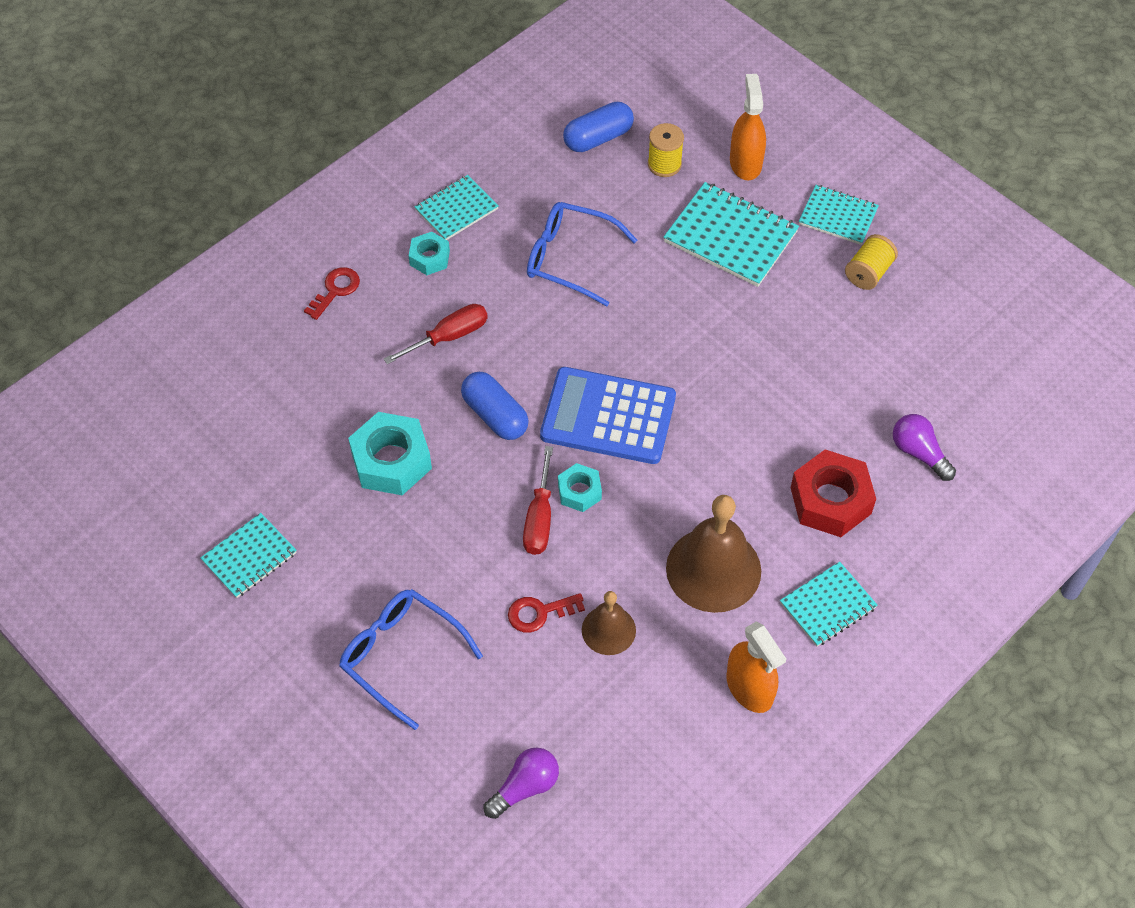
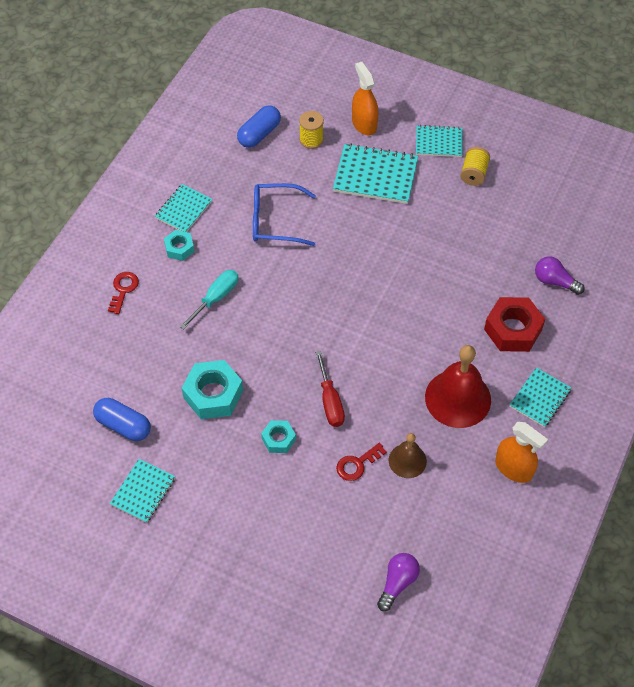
camera: 20 degrees left, 0 degrees up
blue glasses [339,589,483,730] -> none
red screwdriver [384,304,488,364] -> turquoise screwdriver [180,270,238,330]
blue capsule [461,372,529,440] -> blue capsule moved to [93,398,151,441]
blue calculator [540,367,676,464] -> none
turquoise nut [558,463,602,512] -> turquoise nut moved to [261,420,296,453]
brown bell [666,495,761,613] -> red bell [425,345,491,428]

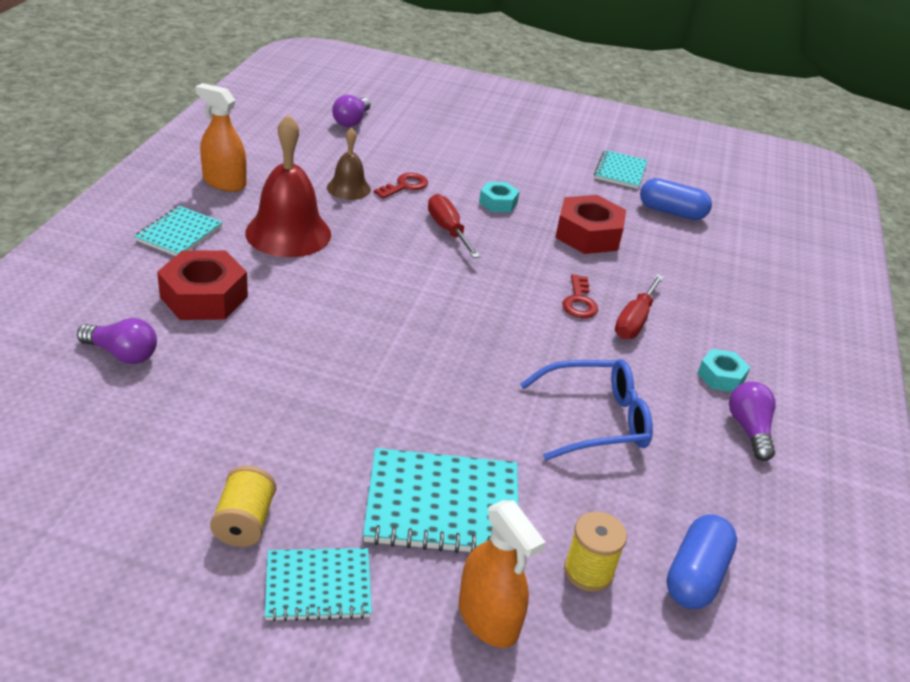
camera: 165 degrees right, 20 degrees down
red key [108,272,139,314] -> red key moved to [562,274,598,318]
turquoise notebook [155,184,213,232] -> purple light bulb [729,381,776,461]
turquoise screwdriver [180,270,238,330] -> red screwdriver [615,274,664,339]
turquoise nut [182,360,243,419] -> red nut [555,195,626,254]

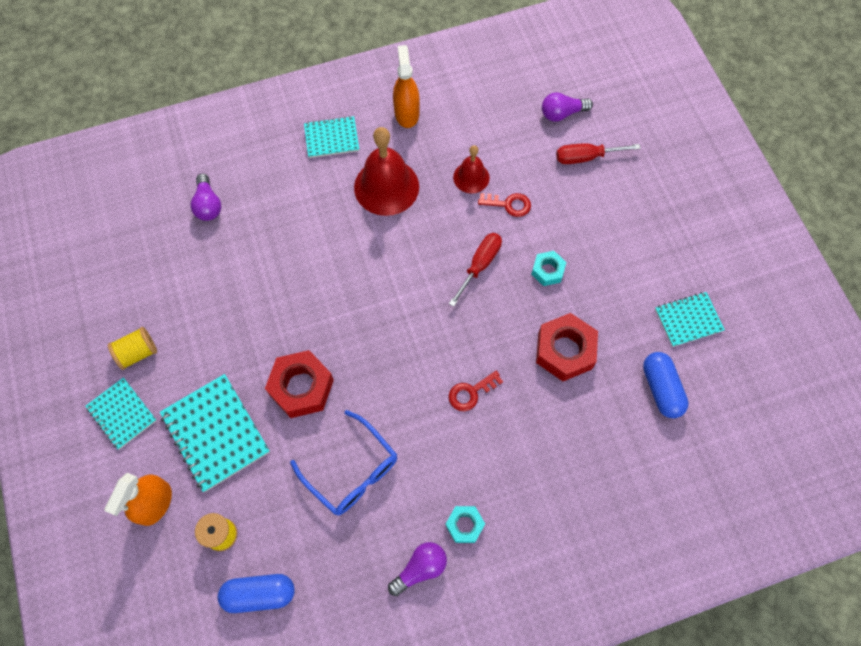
camera: 60 degrees right, 30 degrees up
red nut [157,250,248,320] -> red nut moved to [265,350,334,418]
brown bell [327,127,371,200] -> red bell [453,145,490,193]
red screwdriver [615,274,664,339] -> red screwdriver moved to [556,143,641,164]

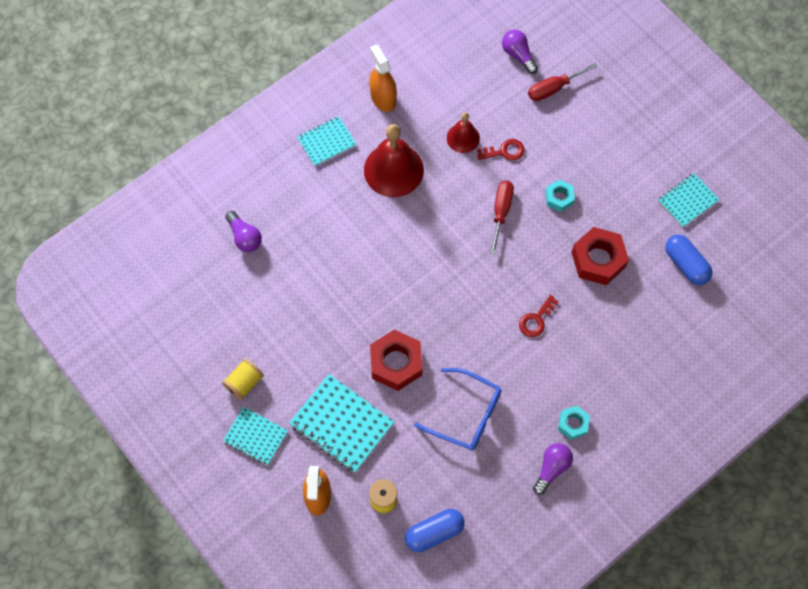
camera: 20 degrees left, 0 degrees up
purple light bulb [542,92,593,122] -> purple light bulb turned 90 degrees clockwise [502,30,538,74]

